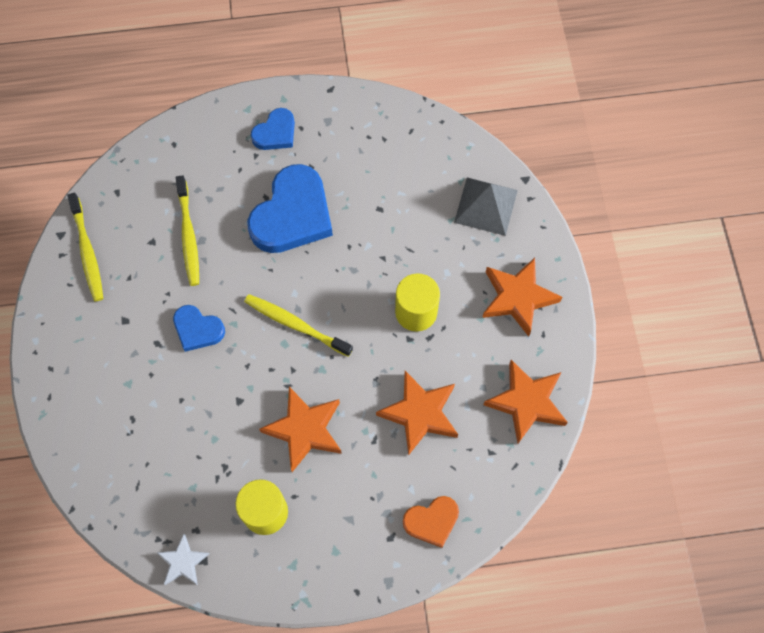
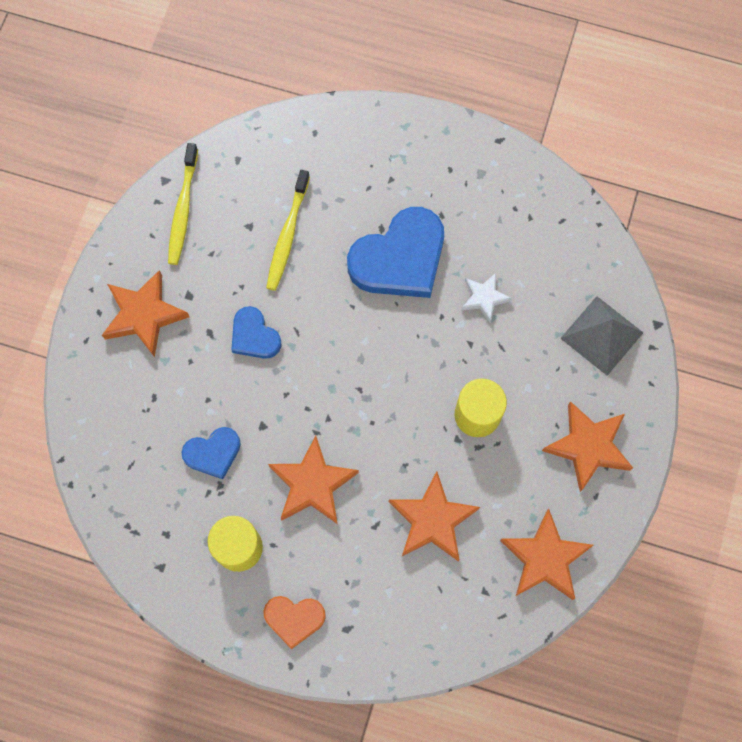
camera: 25 degrees right, 5 degrees up
white star [156,534,209,585] -> white star moved to [462,273,512,322]
yellow toothbrush [244,294,353,357] -> none
blue heart [251,108,295,150] -> blue heart moved to [181,427,241,479]
orange heart [403,496,459,548] -> orange heart moved to [263,596,326,649]
none -> orange star [102,270,190,357]

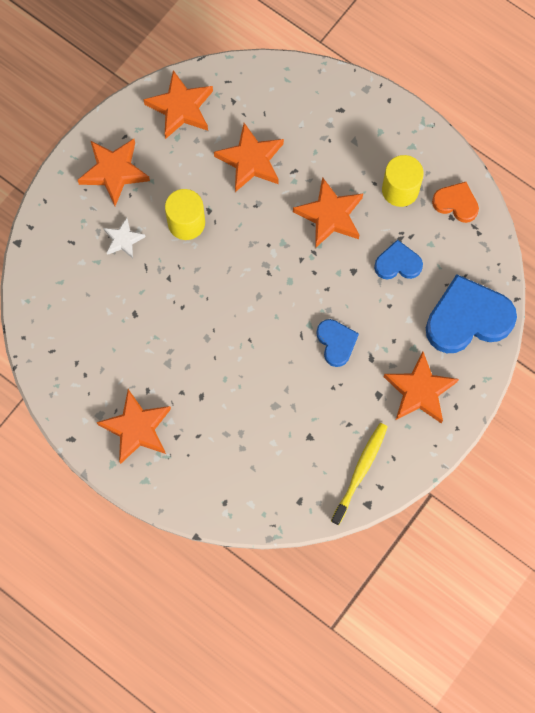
camera: 160 degrees left, 0 degrees up
orange heart [263,596,326,649] -> orange heart moved to [432,182,479,223]
yellow toothbrush [266,170,310,291] -> none
blue heart [347,207,444,298] -> blue heart moved to [426,274,517,353]
white star [462,273,512,322] -> white star moved to [103,218,145,258]
grey pyramid [560,296,643,376] -> none
none -> orange star [97,389,171,464]

